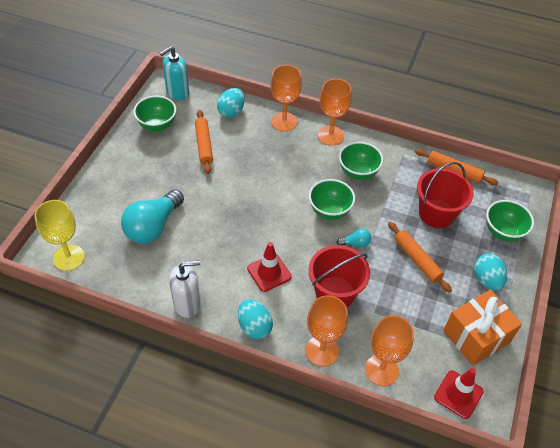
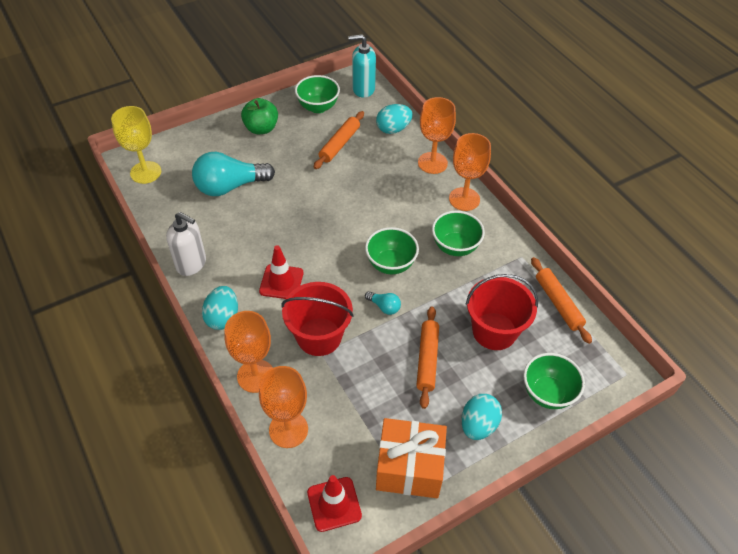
camera: 40 degrees right, 0 degrees up
none -> green apple [241,98,278,134]

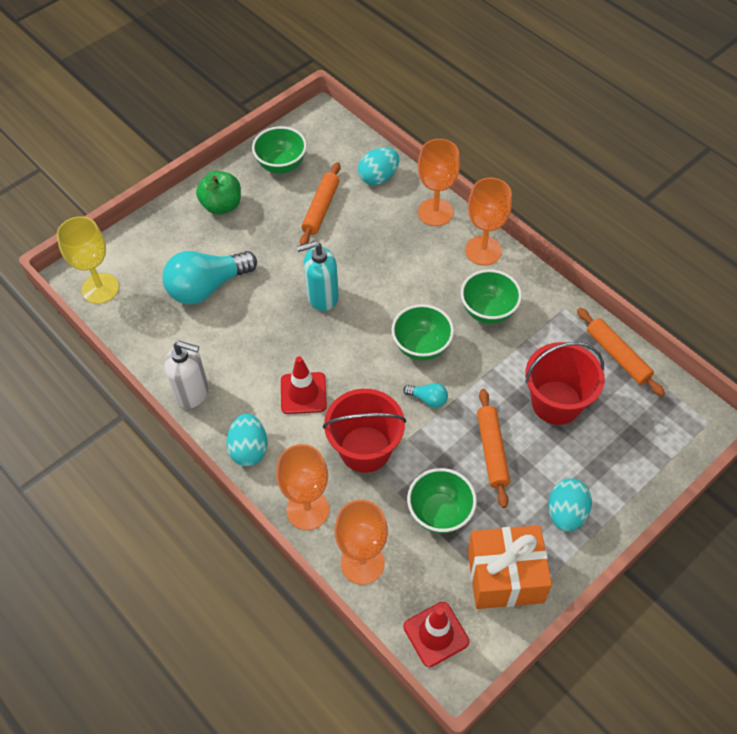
camera: 10 degrees left, 5 degrees up
turquoise soap dispenser [348,34,376,98] -> turquoise soap dispenser moved to [297,241,339,311]
green bowl [523,353,585,409] -> green bowl moved to [407,468,477,534]

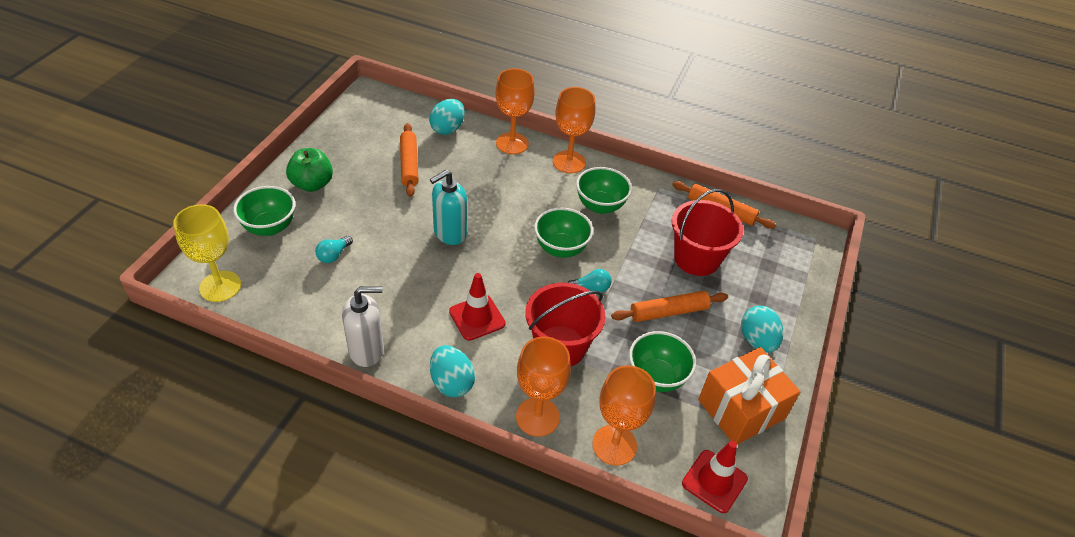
camera: 30 degrees left, 10 degrees down
turquoise light bulb [163,251,257,304] -> turquoise light bulb [315,236,353,263], size x0.44
green bowl [252,126,307,174] -> green bowl moved to [233,186,295,236]
orange rolling pin [477,389,510,508] -> orange rolling pin turned 75 degrees counterclockwise [611,291,728,322]

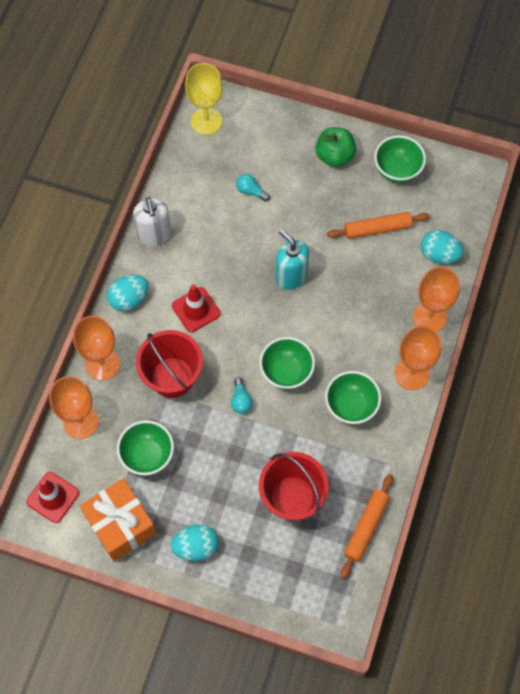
camera: 90 degrees right, 20 degrees up
green bowl [233,186,295,236] -> green bowl moved to [374,135,426,183]
orange rolling pin [611,291,728,322] -> none

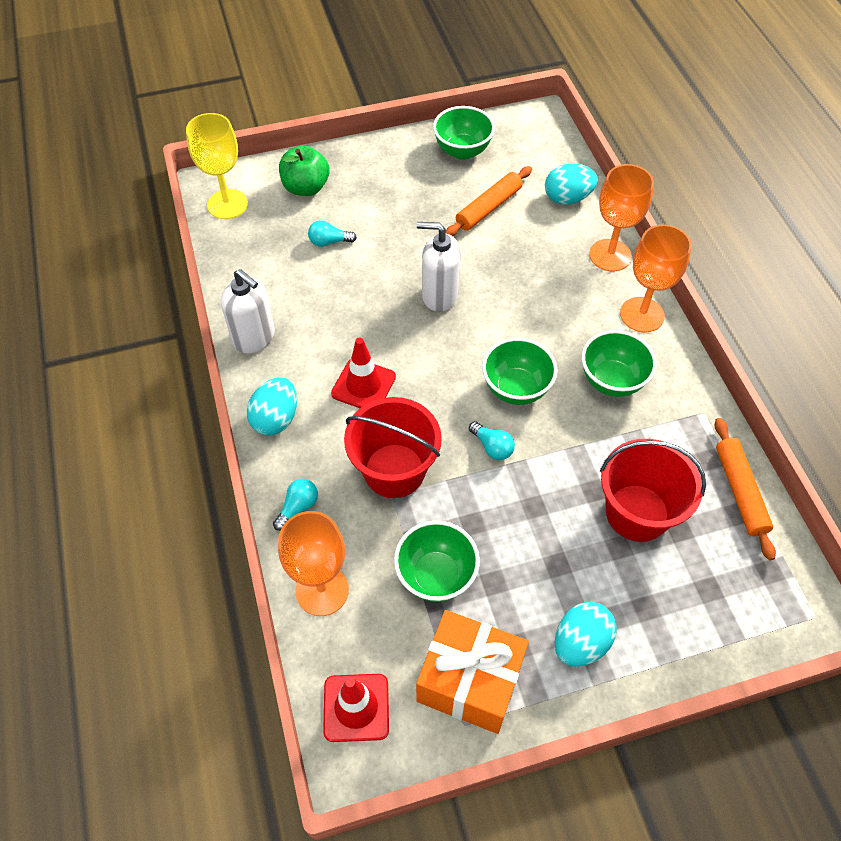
camera: 35 degrees left, 10 degrees down
orange goblet [73,316,120,381] -> turquoise light bulb [273,479,318,531]
turquoise soap dispenser [276,229,309,290] -> white soap dispenser [417,222,461,312]
green apple [315,127,356,167] -> green apple moved to [279,145,330,196]

